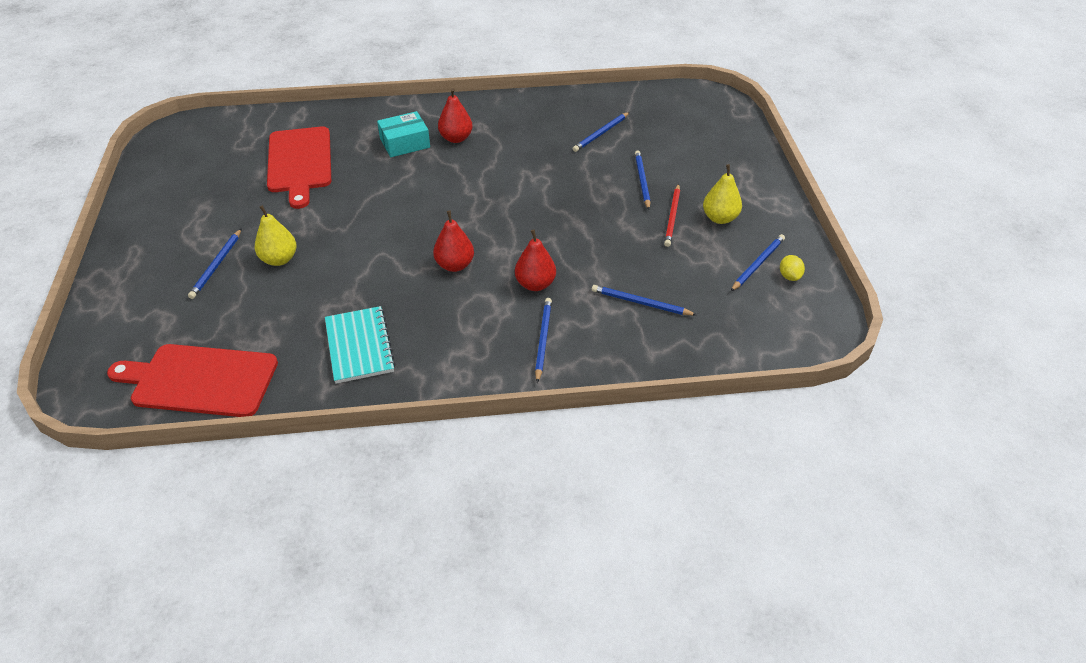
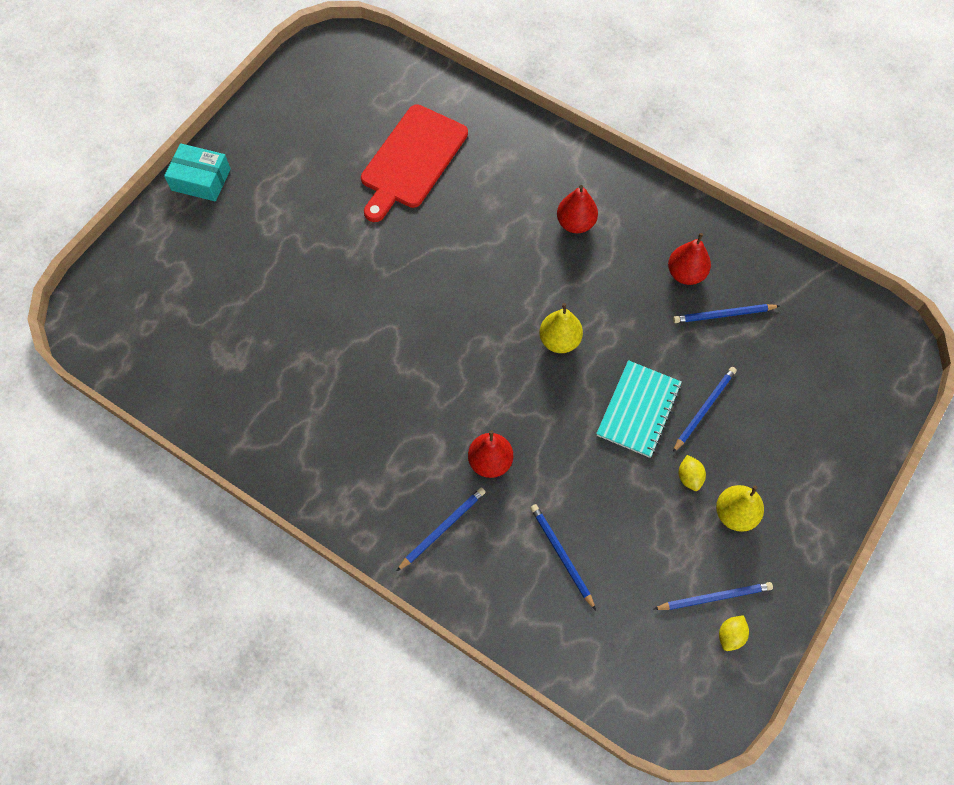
camera: 40 degrees right, 20 degrees up
red cutting board [107,344,278,417] -> none
blue pencil [188,228,242,299] -> none
yellow pear [255,205,297,266] -> yellow pear moved to [539,303,583,353]
turquoise notebook [325,306,396,384] -> turquoise notebook moved to [596,360,682,458]
turquoise box [377,111,430,157] -> turquoise box moved to [164,143,231,201]
red pear [433,211,474,272] -> red pear moved to [668,233,711,285]
red pencil [664,184,680,247] -> yellow lemon [679,455,706,491]

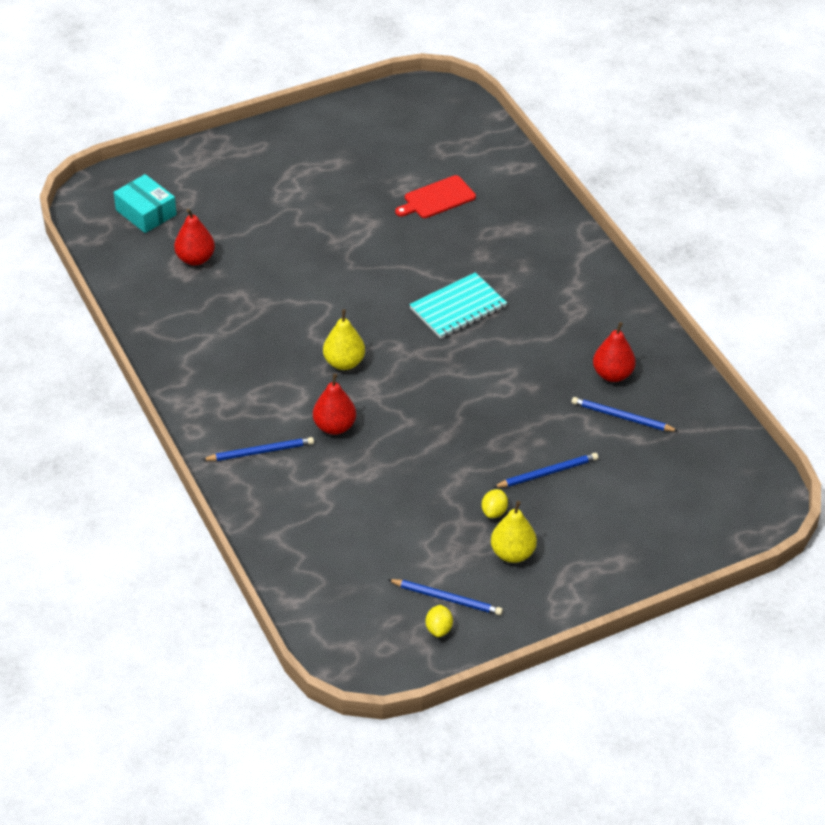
camera: 30 degrees right, 20 degrees down
turquoise box [164,143,231,201] -> turquoise box moved to [114,174,177,233]
red cutting board [361,104,468,222] -> red cutting board [395,175,476,218], size x0.59
blue pencil [530,504,596,610] -> none
yellow pear [539,303,583,353] -> yellow pear moved to [323,310,365,370]
red pear [557,185,598,233] -> red pear moved to [174,209,215,265]
turquoise notebook [596,360,682,458] -> turquoise notebook moved to [409,272,507,339]
yellow lemon [719,615,749,651] -> yellow lemon turned 60 degrees counterclockwise [426,605,453,637]

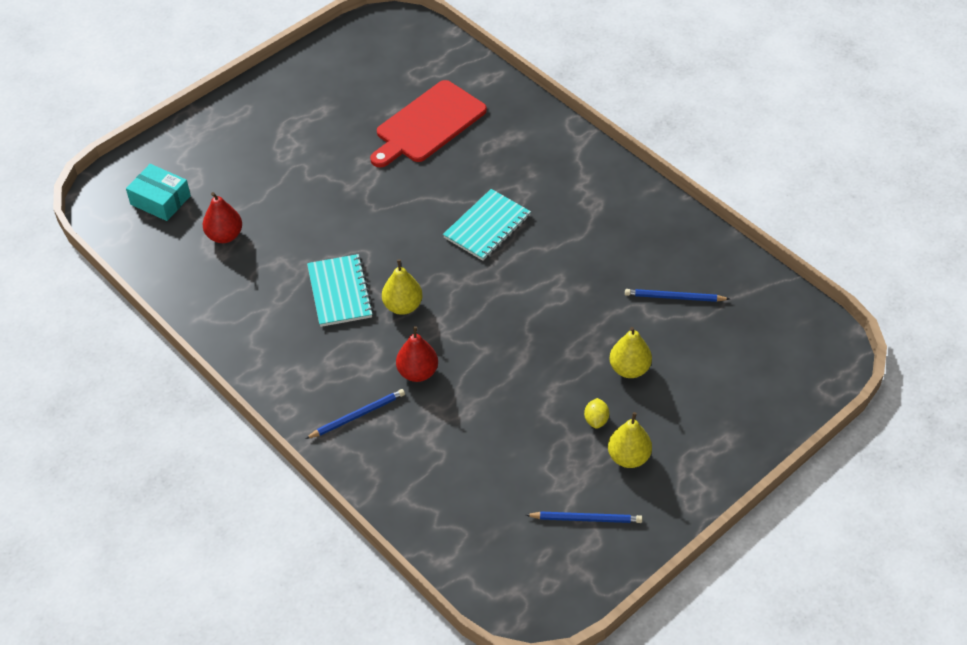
camera: 15 degrees left, 5 degrees up
red cutting board [395,175,476,218] -> red cutting board [370,80,487,168], size x1.69
yellow lemon [426,605,453,637] -> none
blue pencil [493,453,598,488] -> yellow pear [610,327,652,378]
red pear [593,322,636,382] -> none
none -> turquoise notebook [307,254,374,327]

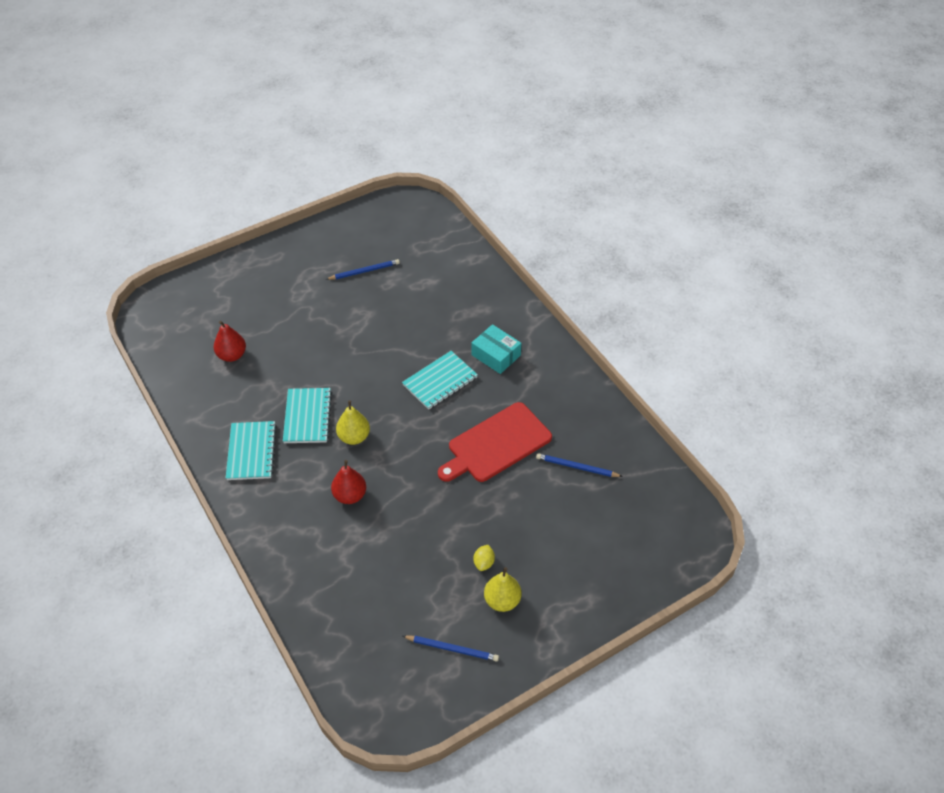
camera: 10 degrees right, 0 degrees up
turquoise box [126,164,191,221] -> turquoise box moved to [471,324,522,374]
blue pencil [305,389,405,439] -> blue pencil moved to [326,259,400,280]
red cutting board [370,80,487,168] -> red cutting board moved to [438,402,552,482]
yellow pear [610,327,652,378] -> none
none -> turquoise notebook [226,421,277,480]

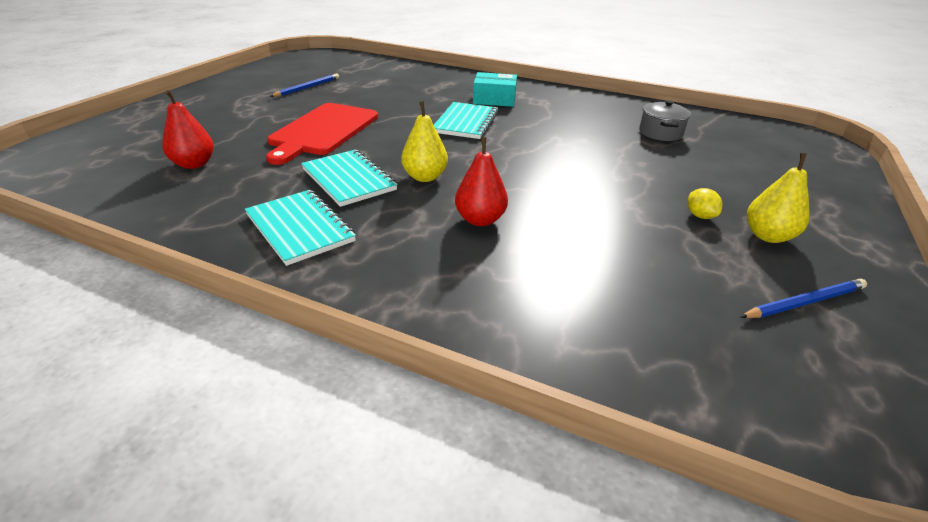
camera: 35 degrees left, 15 degrees down
red cutting board [438,402,552,482] -> red cutting board moved to [266,103,378,165]
blue pencil [536,453,623,477] -> grey pot [639,100,691,141]

